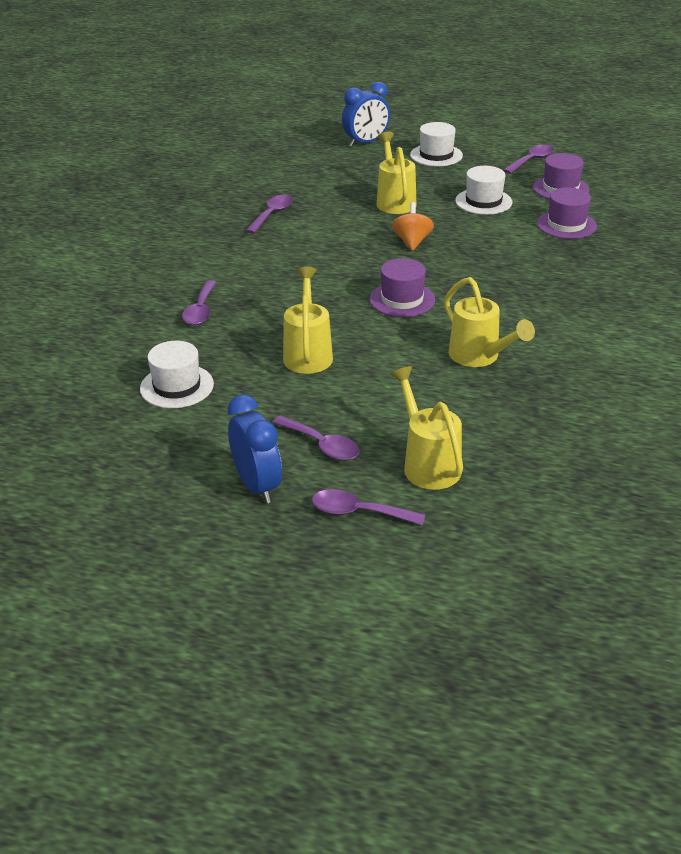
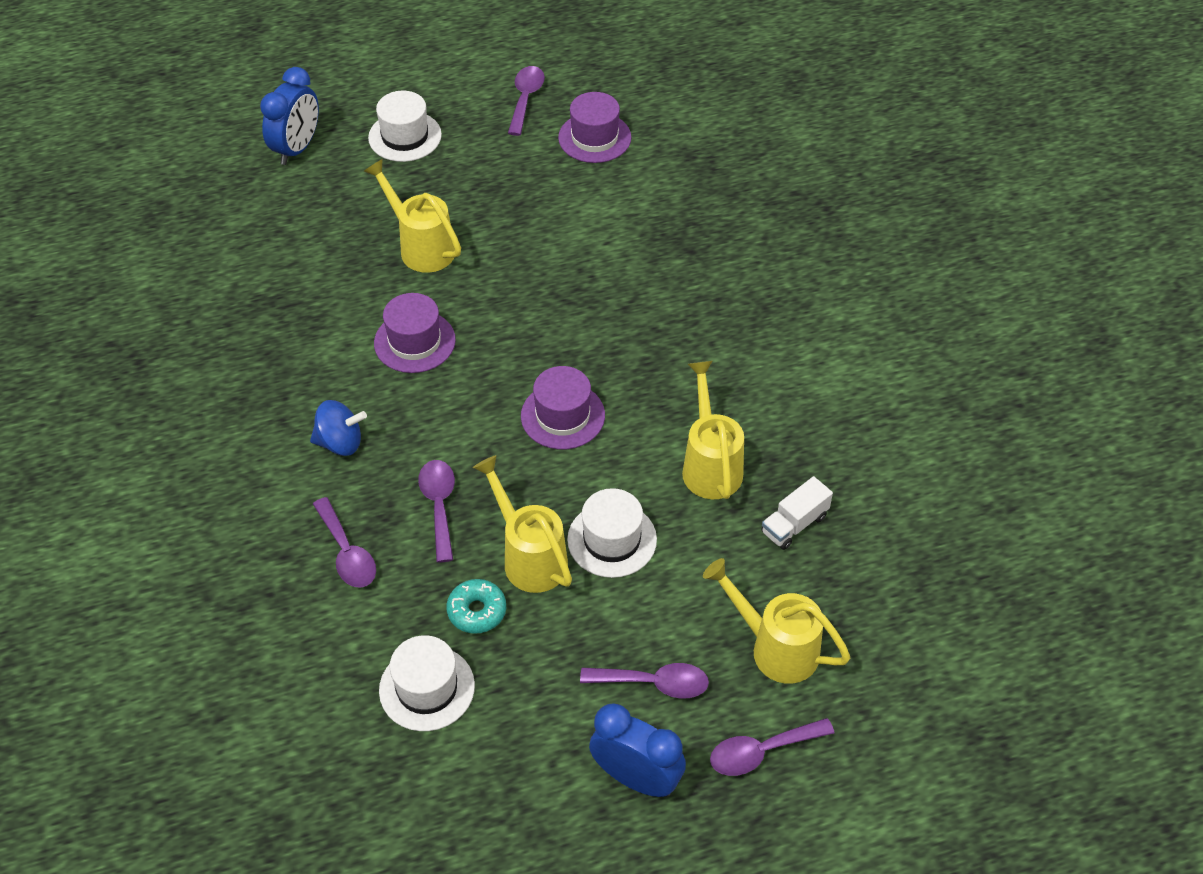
camera: 35 degrees left, 15 degrees up
purple spoon [245,195,293,234] -> purple spoon moved to [418,460,455,562]
orange spinning top [392,202,434,251] -> none
yellow watering can [444,277,535,367] -> yellow watering can turned 120 degrees counterclockwise [682,361,744,499]
white hat [455,166,512,215] -> white hat moved to [567,488,657,578]
purple hat [537,187,597,239] -> purple hat moved to [374,293,456,373]
none -> blue spinning top [310,400,367,456]
none -> turquoise donut [446,579,506,634]
none -> white truck [761,476,833,550]

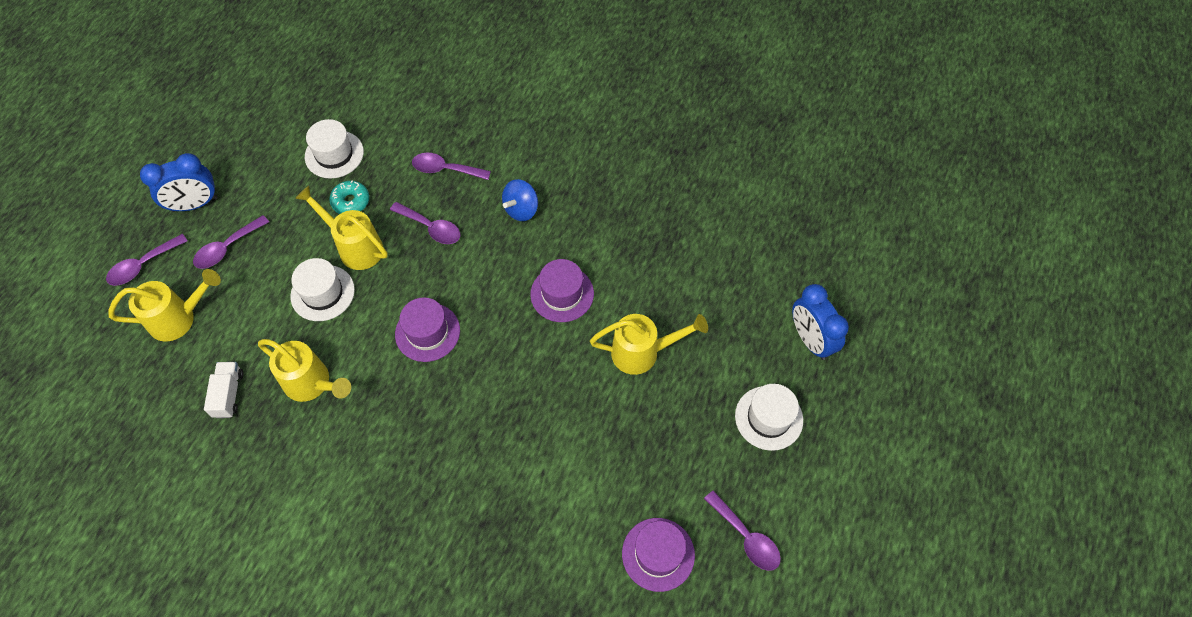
camera: 130 degrees right, 10 degrees up
yellow watering can [473,455,572,593] -> yellow watering can turned 150 degrees counterclockwise [295,186,388,270]
purple spoon [710,718,835,776] -> purple spoon turned 150 degrees counterclockwise [106,234,188,286]

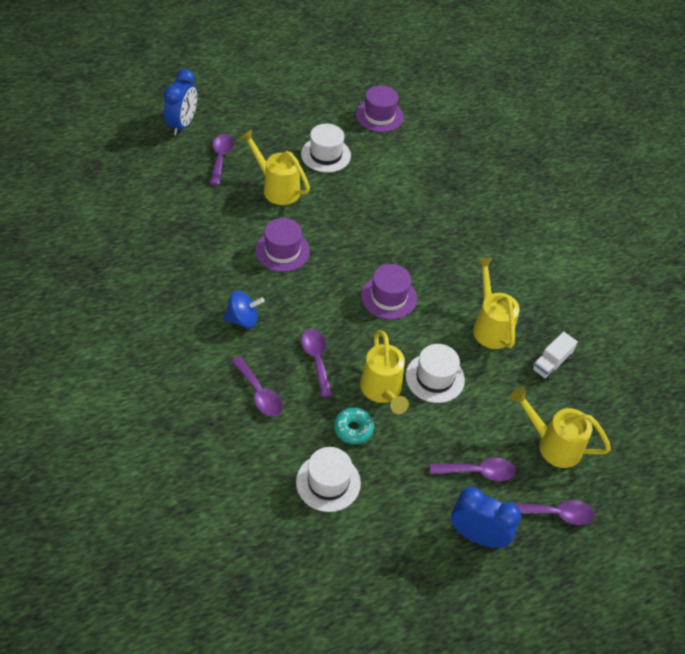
camera: 140 degrees left, 10 degrees down
purple spoon [704,490,781,571] -> purple spoon moved to [210,134,234,185]
white hat [735,384,803,451] -> white hat moved to [301,124,351,173]

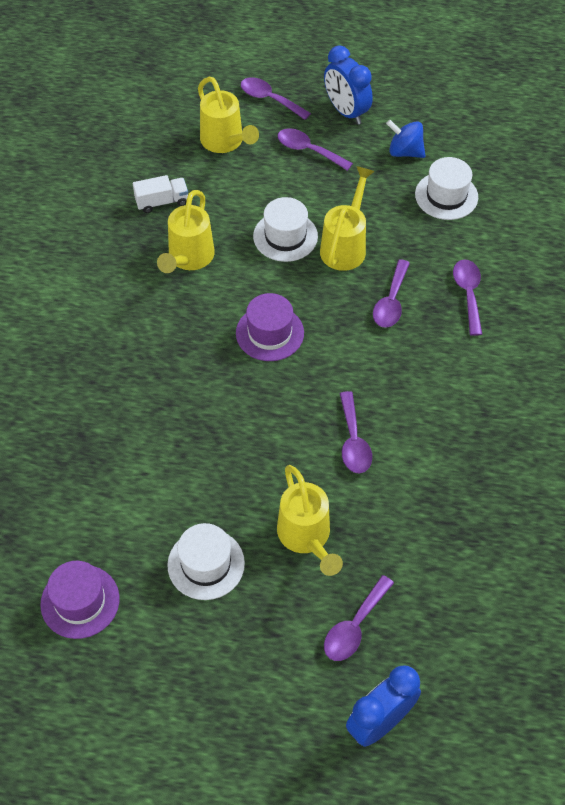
camera: 145 degrees left, 5 degrees up
blue spinning top [223,291,265,328] -> blue spinning top moved to [386,120,425,158]
purple hat [255,218,310,272] -> purple spoon [340,391,372,473]
turquoise donut [334,407,374,444] -> none

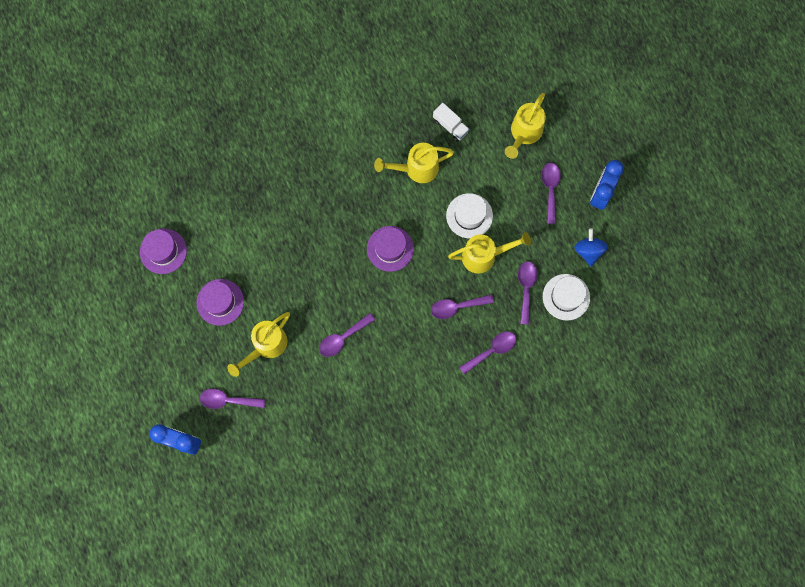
camera: 60 degrees right, 20 degrees up
white hat [167,523,245,600] -> purple hat [196,279,244,326]
purple spoon [241,77,311,120] -> purple spoon moved to [518,261,538,324]

